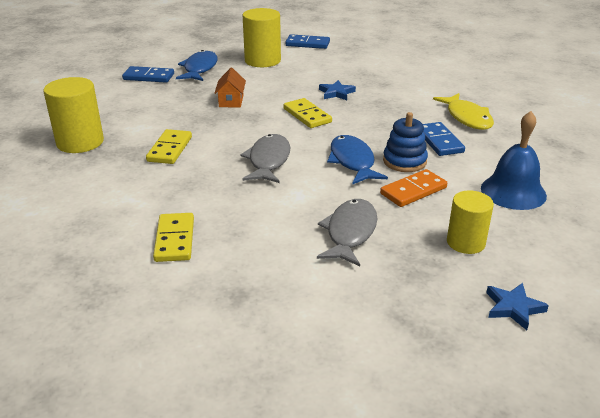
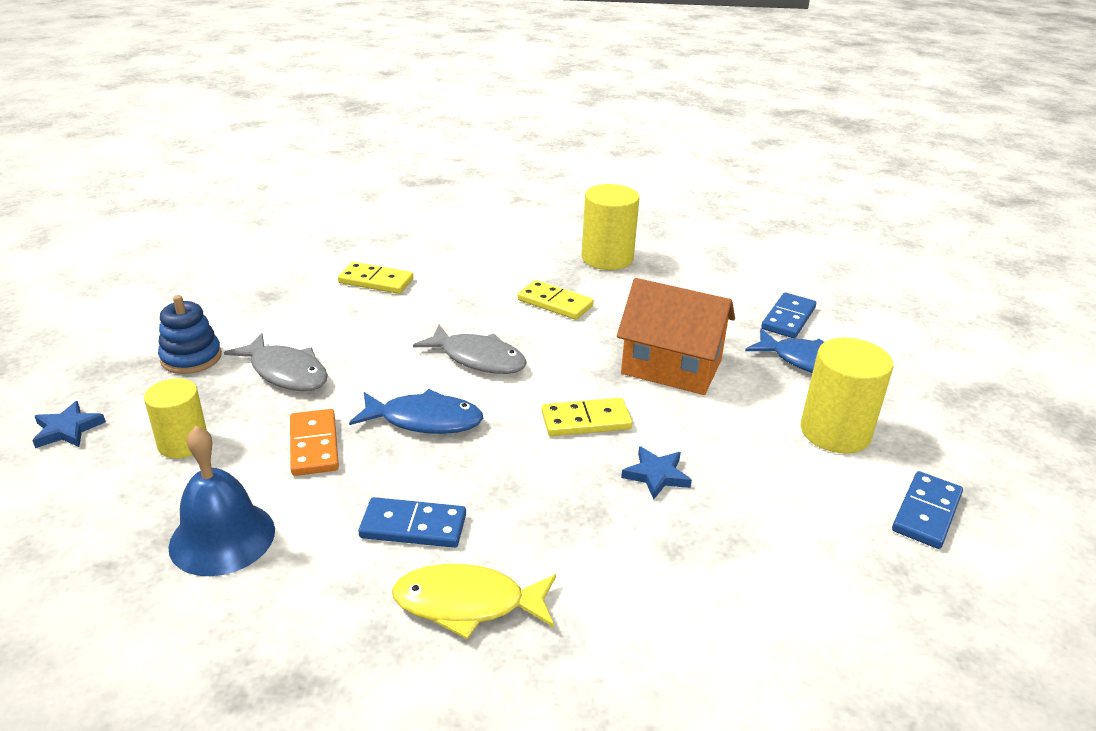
camera: 110 degrees right, 0 degrees up
orange house [215,68,246,107] -> orange house [617,278,735,395], size x1.97
blue stacking toy [383,112,428,172] -> blue stacking toy moved to [158,295,222,374]

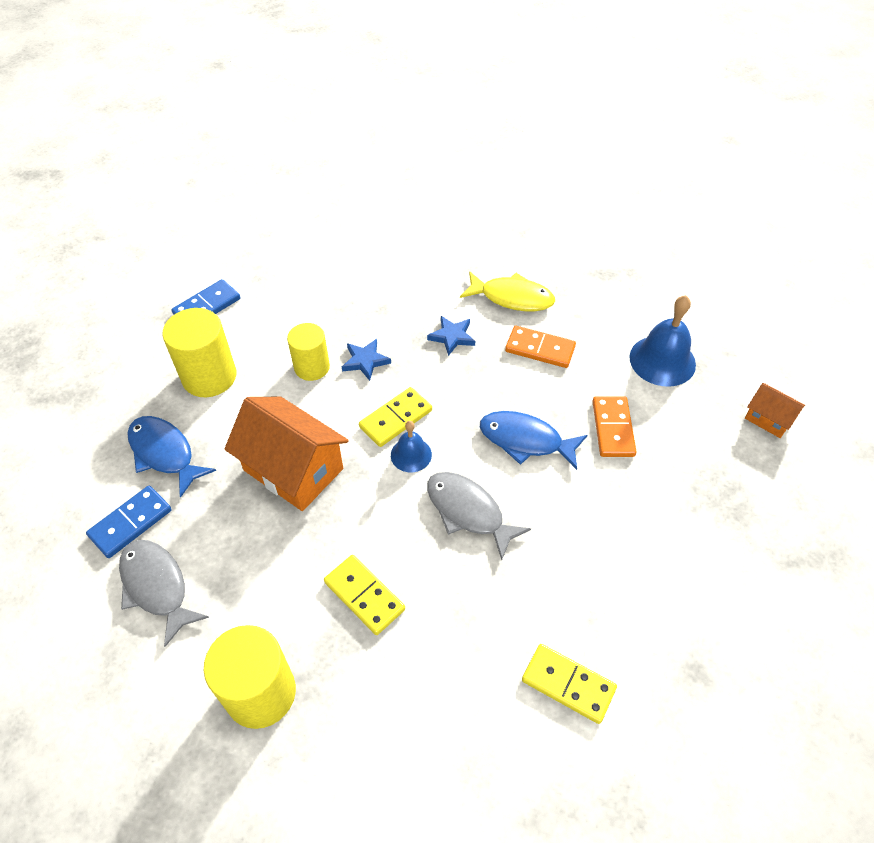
camera: 165 degrees left, 20 degrees up
blue star [32,401,106,448] -> blue star moved to [427,316,475,356]
yellow cylinder [144,378,207,459] -> yellow cylinder moved to [287,323,330,381]
blue stacking toy [158,295,222,374] -> none
grey fish [224,333,328,391] -> grey fish moved to [119,540,209,647]
blue domino [359,497,466,548] -> orange domino [505,326,576,368]
yellow domino [542,398,633,436] -> yellow domino turned 45 degrees counterclockwise [359,387,432,447]
none -> blue bell [391,421,432,472]
none -> orange house [745,383,805,438]

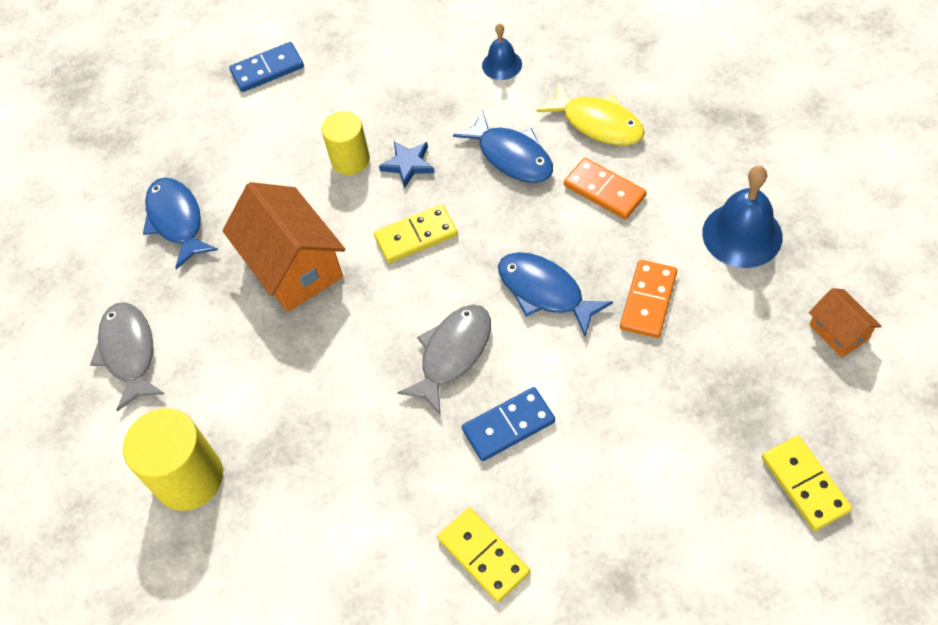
camera: 25 degrees right, 5 degrees up
blue domino [86,486,172,558] -> blue domino moved to [462,387,555,461]
yellow cylinder [162,308,236,397] -> none
yellow domino [324,555,405,635] -> yellow domino moved to [762,436,852,531]
blue bell [391,421,432,472] -> blue bell moved to [482,23,522,80]
blue star [427,316,475,356] -> blue fish [453,110,553,183]
grey fish [427,472,531,560] -> grey fish turned 60 degrees clockwise [397,305,491,414]

